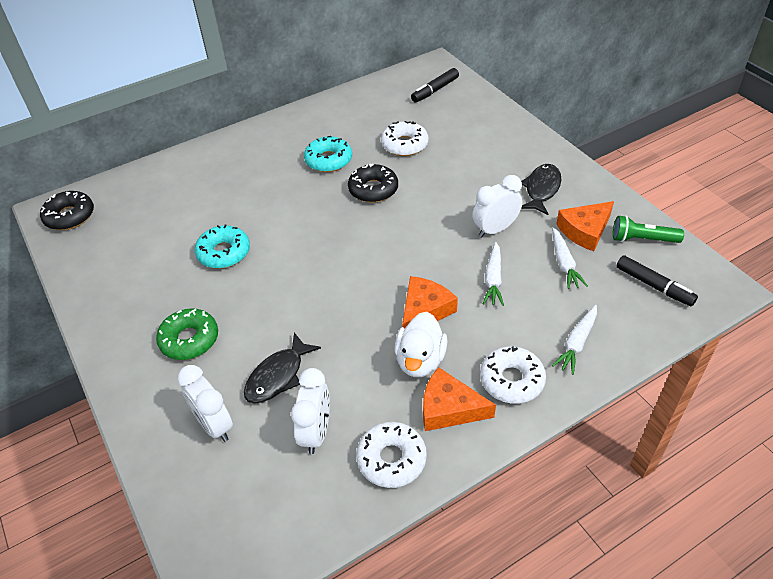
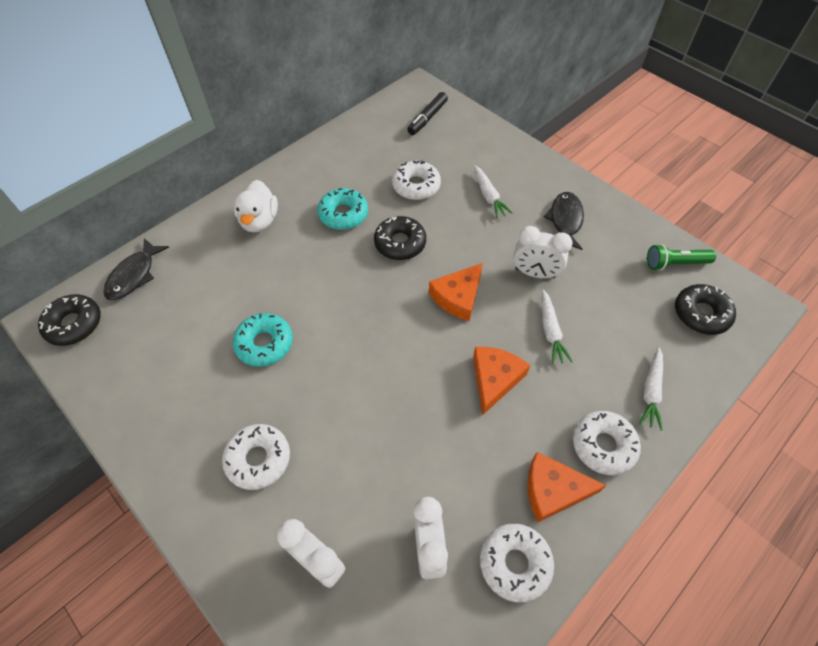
camera: 15 degrees left, 10 degrees up
green donut [156,308,218,360] -> white donut [222,424,290,490]
black fish [244,332,321,403] -> black fish moved to [103,238,169,300]
white duck [394,312,448,377] -> white duck moved to [234,180,278,232]
white clock [472,175,522,238] -> white clock turned 120 degrees counterclockwise [513,226,573,278]
white carrot [552,227,588,289] -> white carrot moved to [474,165,513,218]
orange cheese [556,201,614,252] -> orange cheese moved to [429,263,483,321]
black marker [616,255,698,306] -> black donut [675,284,736,335]

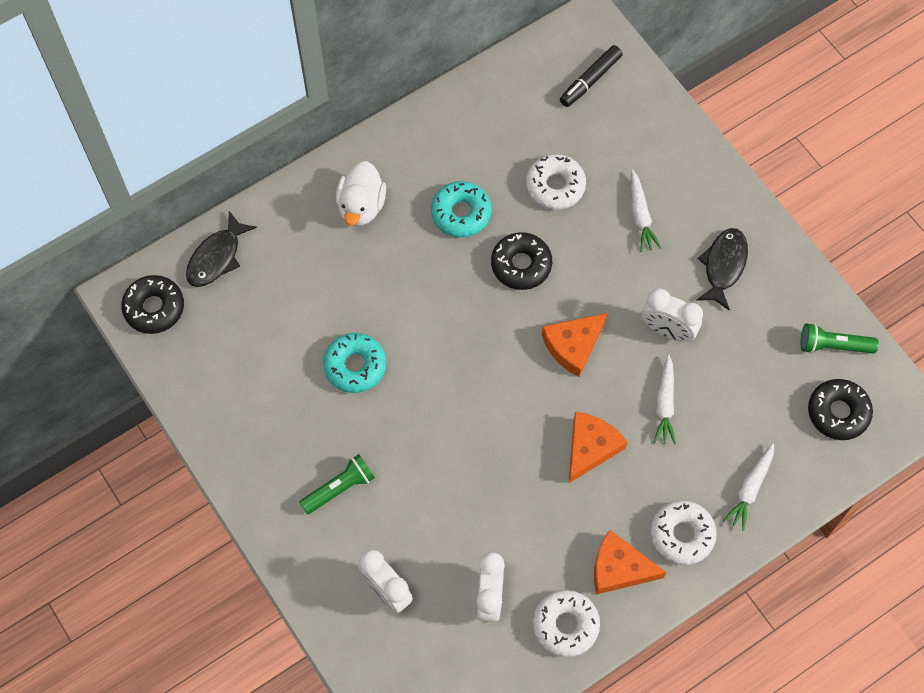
camera: 10 degrees right, 10 degrees up
white donut [222,424,290,490] -> green flashlight [299,454,375,514]

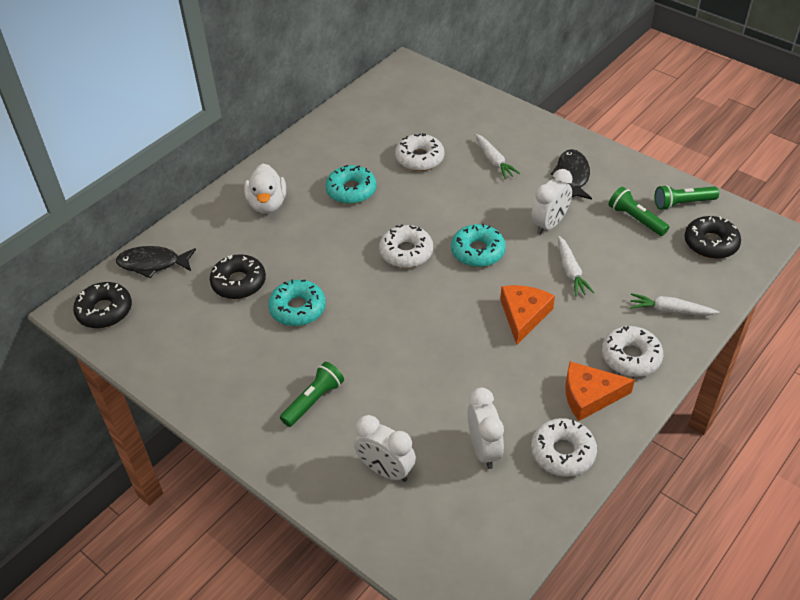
camera: 15 degrees left, 20 degrees down
black fish [186,211,257,287] -> black fish turned 75 degrees clockwise [116,246,196,278]
black donut [491,232,552,290] -> black donut moved to [210,254,266,299]
orange cheese [542,313,607,377] -> turquoise donut [451,224,506,267]
black marker [560,45,623,107] -> none
white clock [642,289,703,342] -> white clock turned 60 degrees counterclockwise [531,169,573,235]
white carrot [723,443,774,531] -> white carrot turned 90 degrees clockwise [630,293,719,315]
none -> white donut [379,225,433,268]
none -> green flashlight [609,187,669,236]

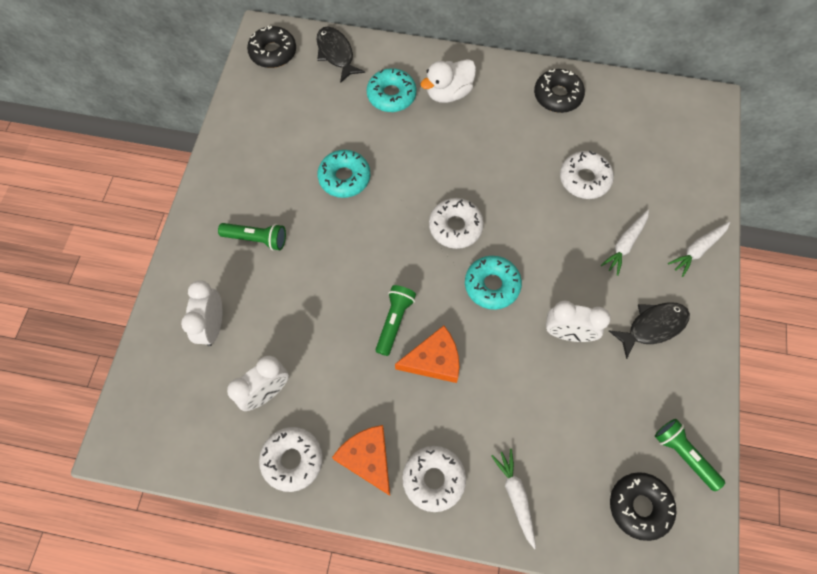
camera: 60 degrees right, 20 degrees up
black donut [210,254,266,299] -> black donut moved to [534,69,585,113]
turquoise donut [325,165,376,204] -> turquoise donut moved to [367,68,416,112]
white carrot [558,236,594,296] -> white carrot moved to [668,222,730,277]
green flashlight [609,187,669,236] -> green flashlight moved to [375,285,416,356]

